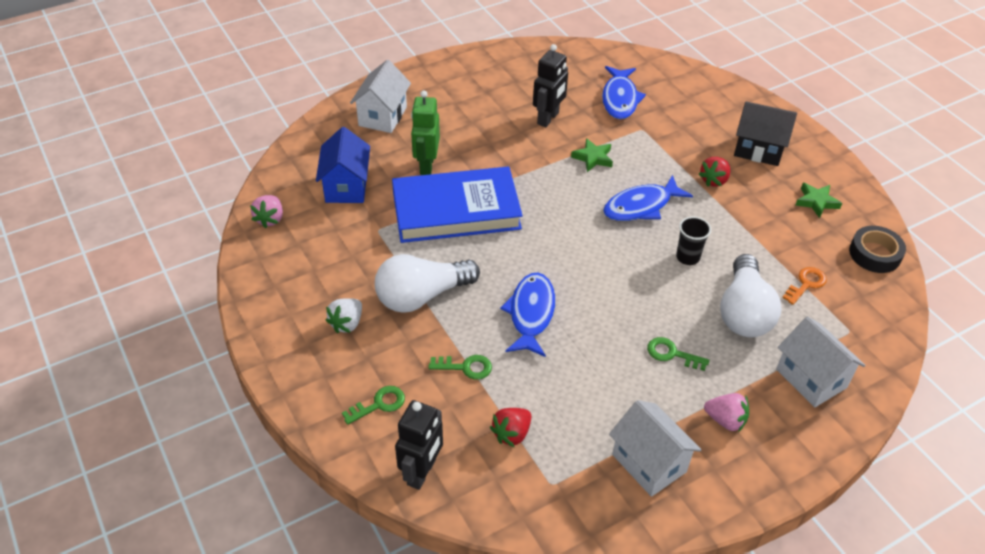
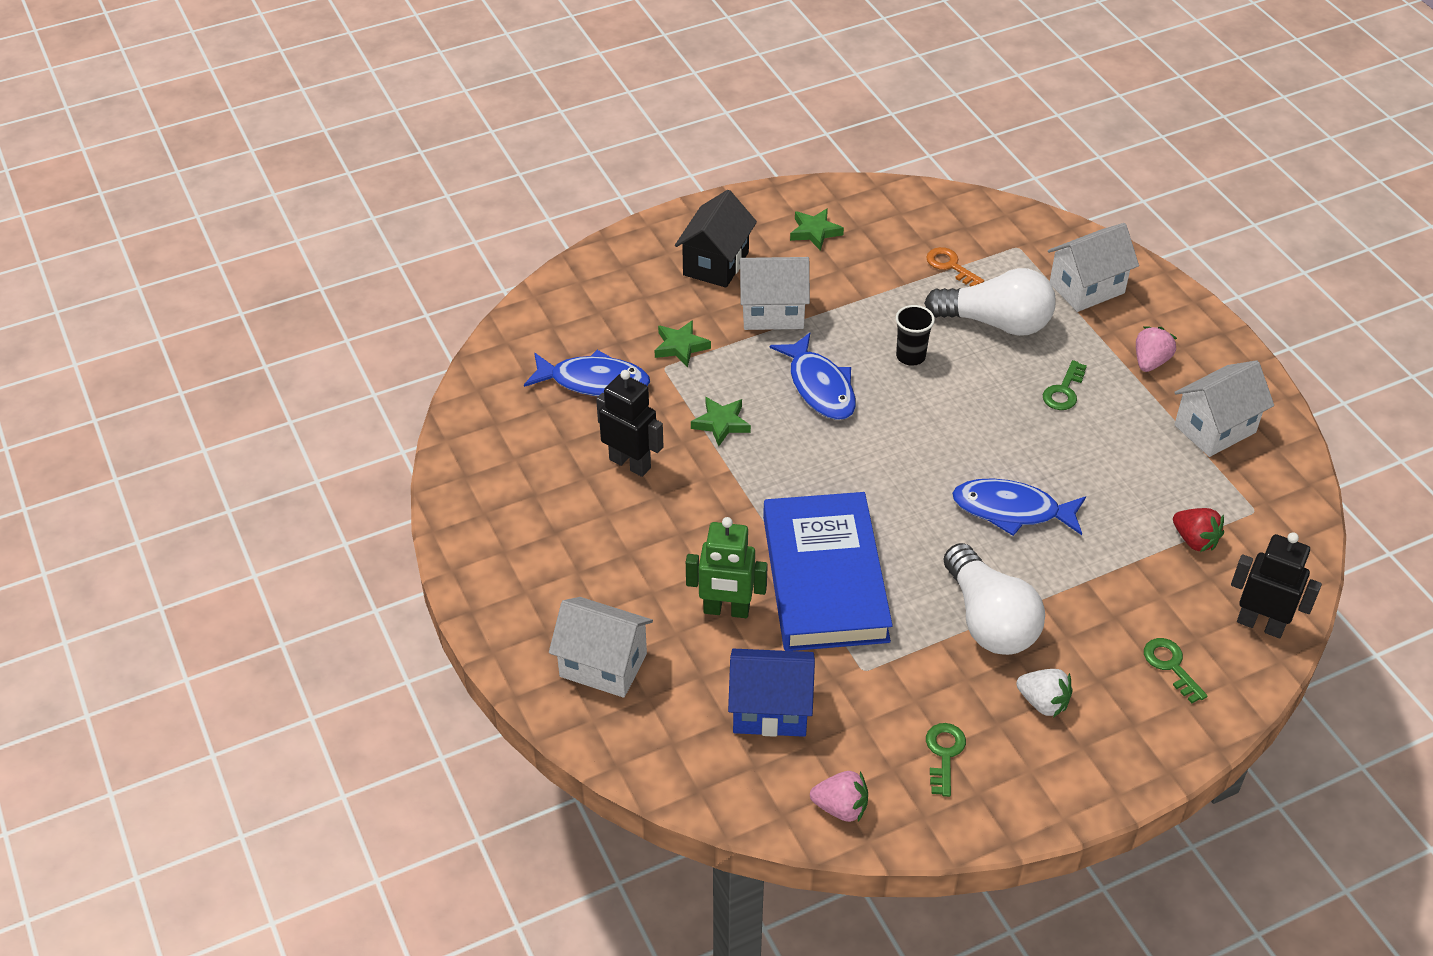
camera: 85 degrees left, 0 degrees up
green key [428,355,492,380] -> green key moved to [926,723,966,797]
red strawberry [698,157,730,187] -> white house [739,257,810,330]
black tape [849,226,906,273] -> none
none -> green star [655,320,711,368]

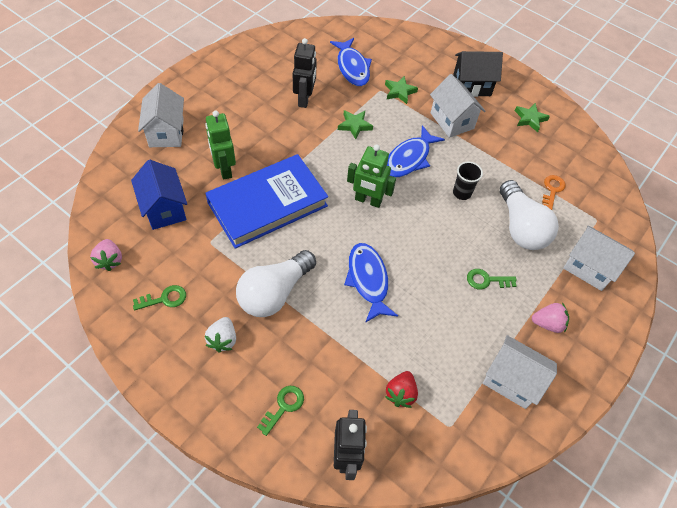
camera: 60 degrees right, 10 degrees up
none -> green robot [347,144,396,208]

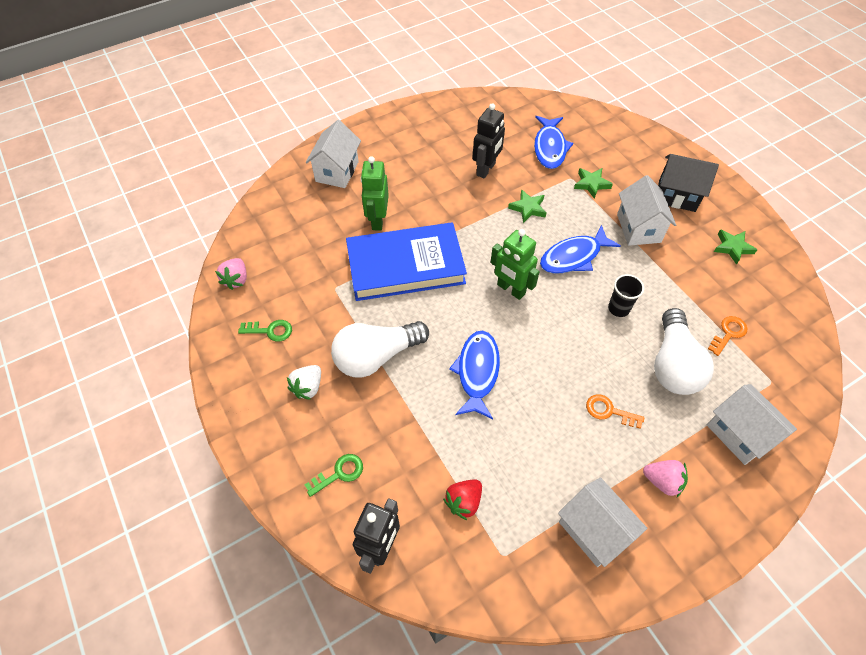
camera: 25 degrees right, 0 degrees up
blue house [131,160,187,230] -> none
green key [467,269,517,289] -> orange key [586,394,644,429]

